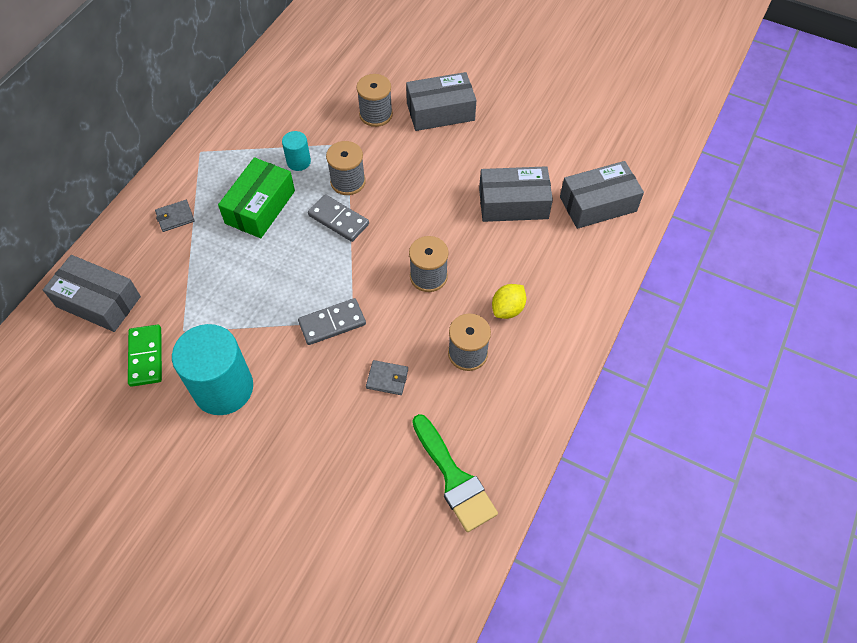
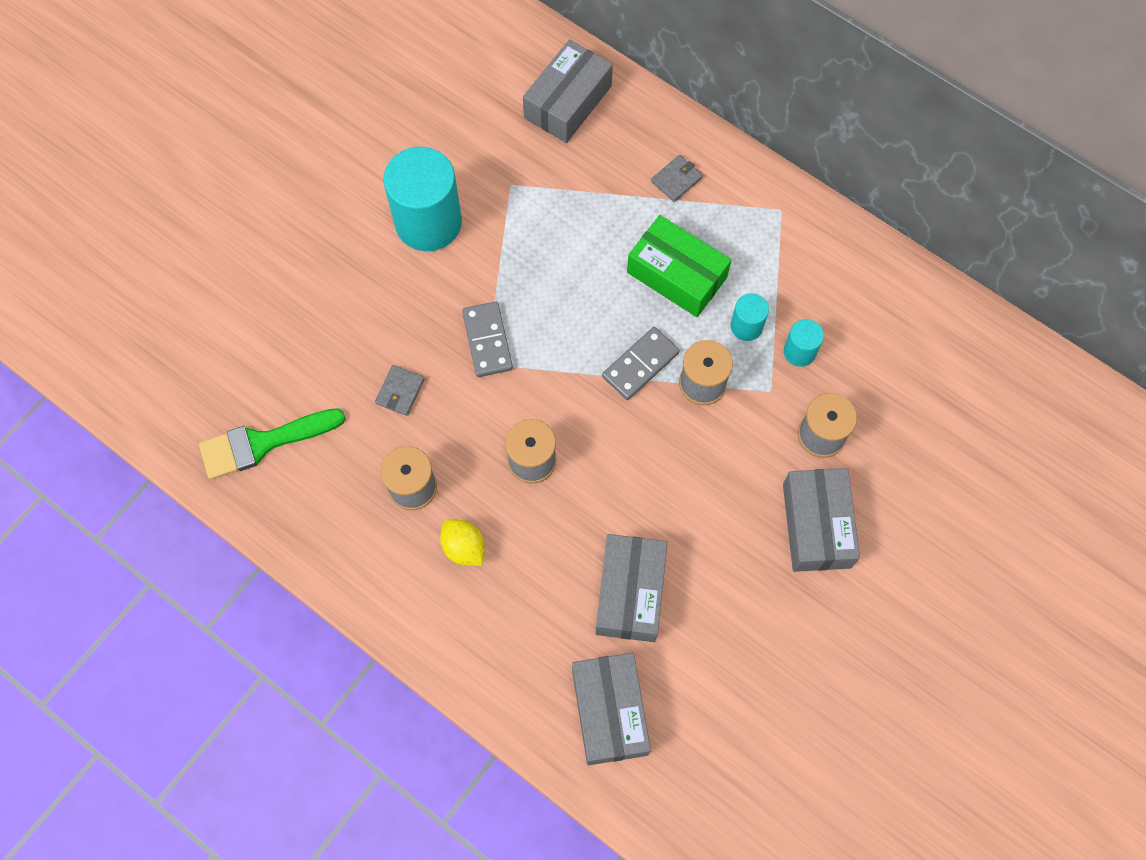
camera: 100 degrees right, 10 degrees up
green domino [128,325,162,387] -> none
grey wallet [155,200,194,232] -> grey wallet turned 60 degrees clockwise [651,155,703,202]
none -> turquoise cylinder [784,319,824,367]

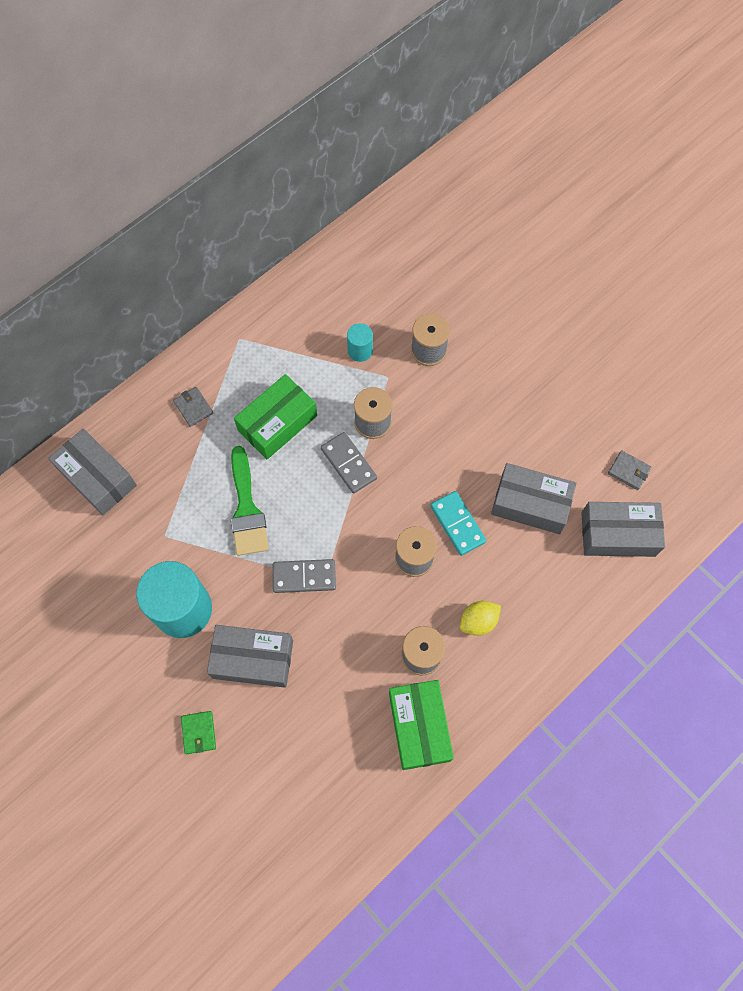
camera: 80 degrees left, 0 degrees up
green brush [199,408,346,479] -> green brush moved to [231,446,269,556]
grey wallet [375,365,425,416] -> grey wallet moved to [608,450,651,490]
turquoise cylinder [731,293,769,341] -> none
grey box [783,468,860,572] -> grey box moved to [207,625,293,688]
none -> green wallet [181,711,216,754]
none -> green box [389,680,454,770]
none -> turquoise domino [430,491,486,556]

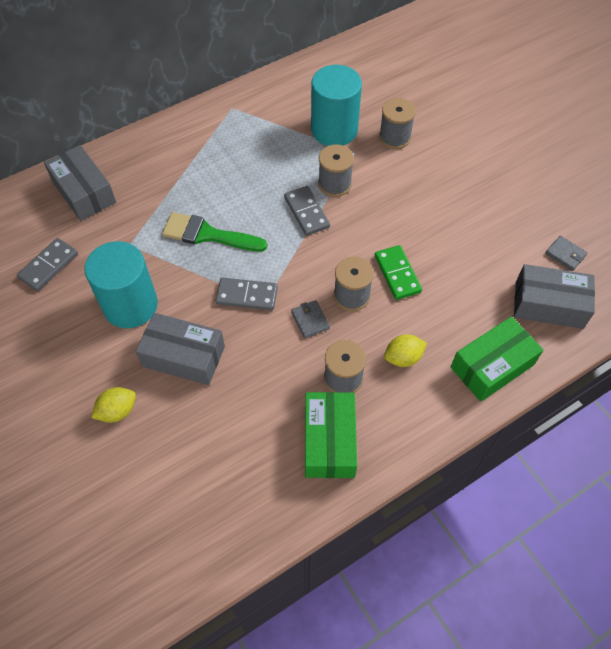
camera: 10 degrees right, 10 degrees down
grey wallet [173,387,213,427] -> grey wallet moved to [291,300,330,338]
green wallet [181,711,216,754] -> yellow lemon [91,387,136,423]
green brush [231,446,269,556] -> green brush turned 105 degrees clockwise [162,212,268,252]
green box [234,374,317,459] -> green box moved to [451,316,543,402]
turquoise cylinder [347,323,373,362] -> turquoise cylinder [311,65,362,146], size x2.11
turquoise domino [430,491,486,556] -> green domino [375,245,422,300]
grey box [491,463,576,534] -> none
none -> grey domino [17,238,78,291]

